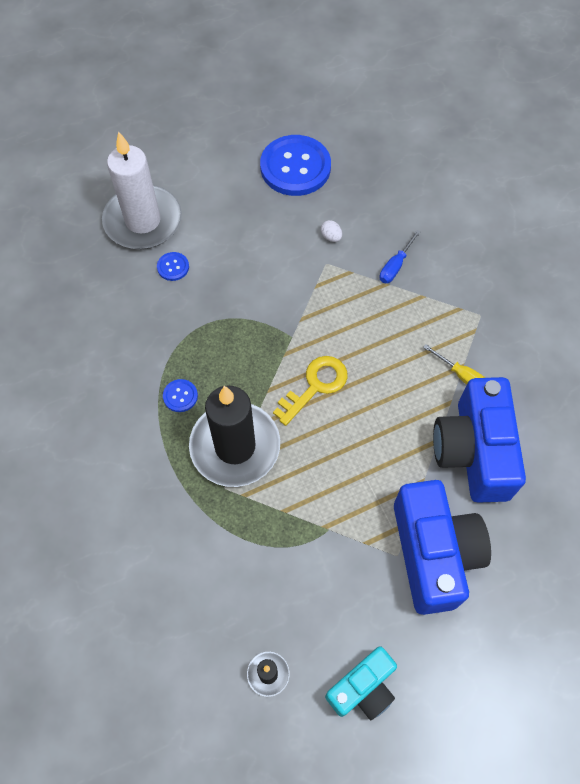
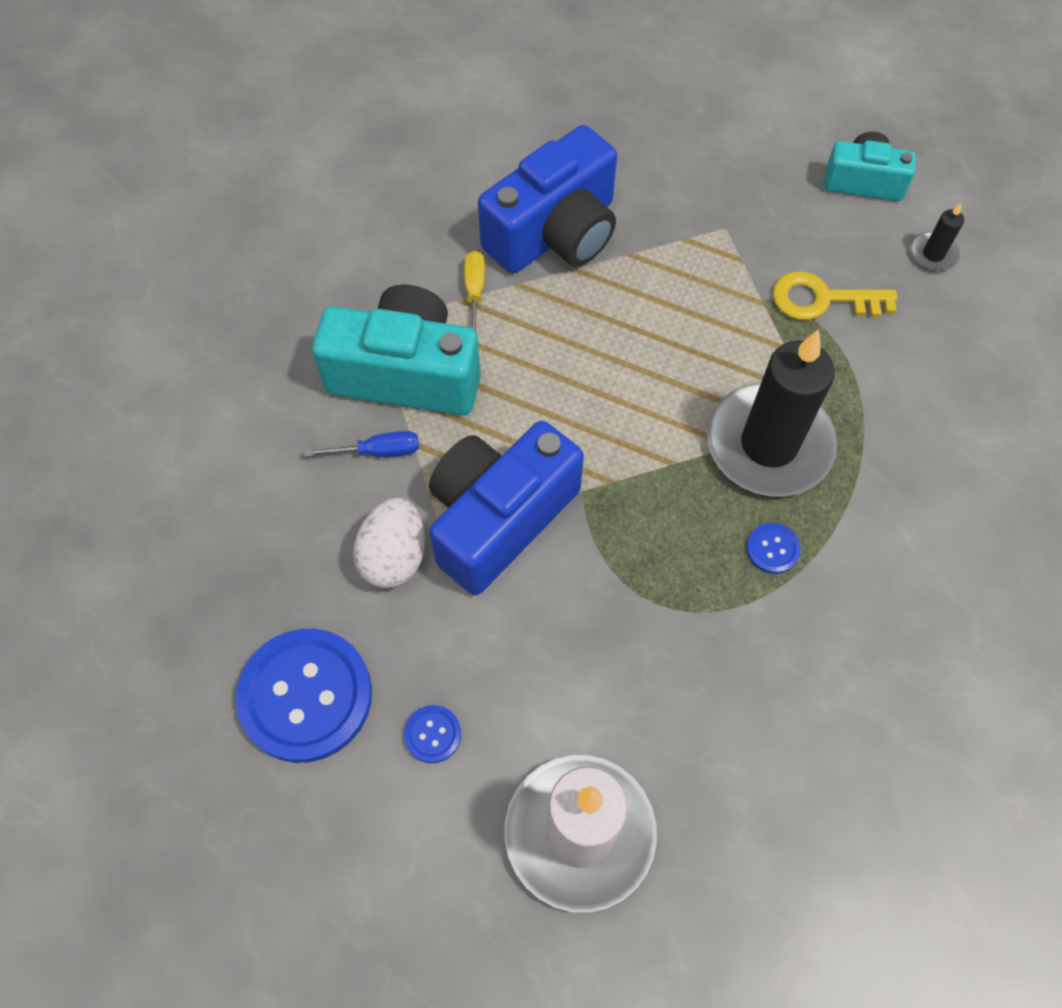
camera: 130 degrees left, 0 degrees up
blue button [157,252,189,281] -> blue button moved to [404,705,461,763]
yellow key [273,356,348,426] -> yellow key moved to [773,272,898,320]
white egg [321,220,342,242] -> white egg [353,498,425,588], size x2.13
blue camera [394,480,491,615] -> blue camera moved to [429,421,584,595]
none -> turquoise camera [312,284,481,416]

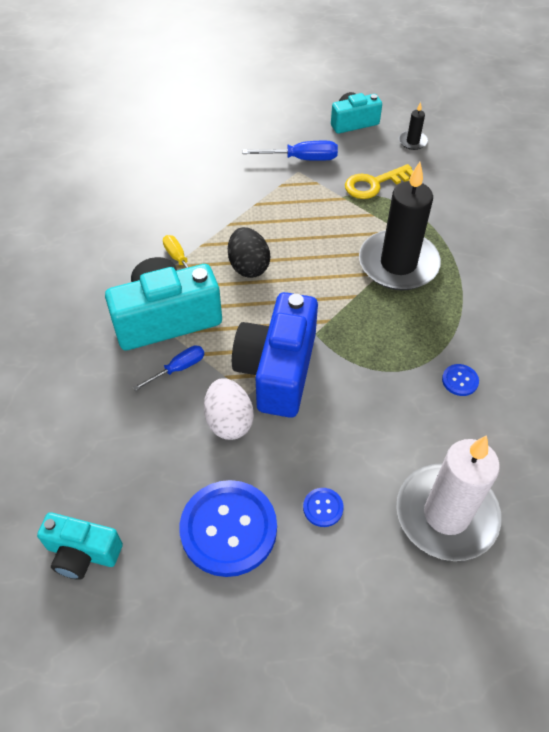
camera: 30 degrees left, 10 degrees down
blue camera [478,125,617,274] -> none
blue button [746,523,801,574] -> blue button moved to [442,364,479,396]
none -> turquoise camera [37,512,123,580]
none -> black egg [228,227,270,278]
none -> blue screwdriver [242,141,338,161]

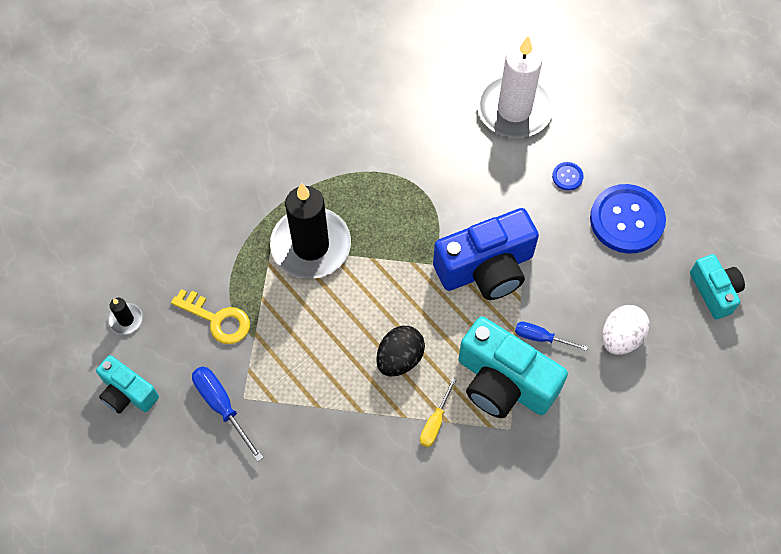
camera: 125 degrees left, 10 degrees up
white egg [204,378,254,440] -> white egg moved to [602,305,650,355]
blue button [442,364,479,396] -> none

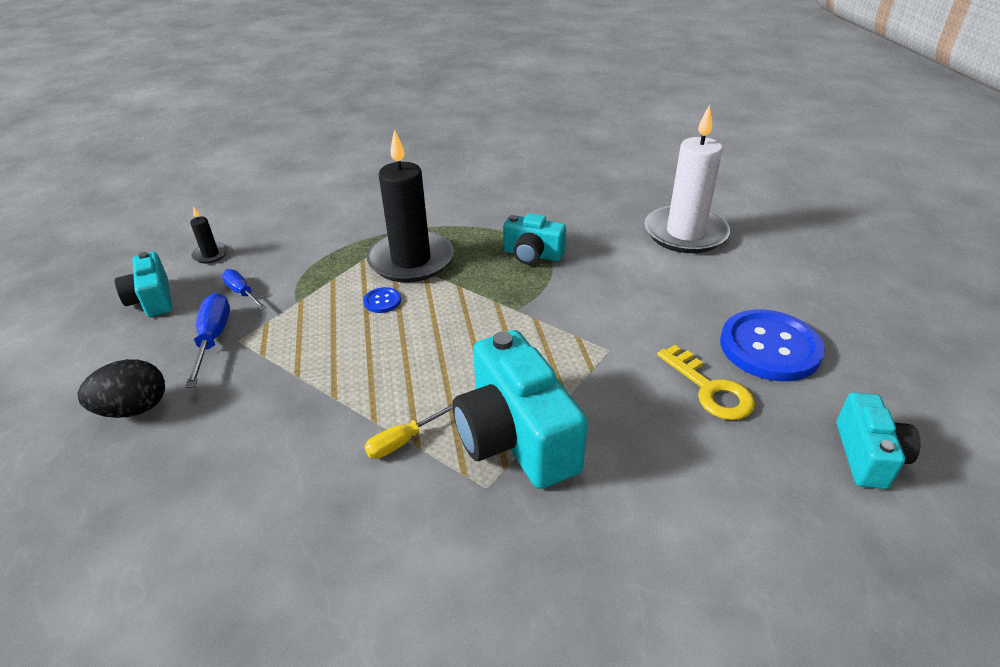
camera: 30 degrees right, 25 degrees down
yellow key [171,289,250,344] -> yellow key moved to [657,345,755,420]
black egg [376,326,425,377] -> black egg moved to [78,359,165,418]
blue camera [433,208,539,300] -> none
blue screwdriver [515,322,588,351] -> blue screwdriver moved to [222,269,267,310]
blue button [552,162,584,191] -> blue button moved to [363,287,401,313]
white egg [602,305,650,355] -> none
none -> turquoise camera [503,213,566,265]

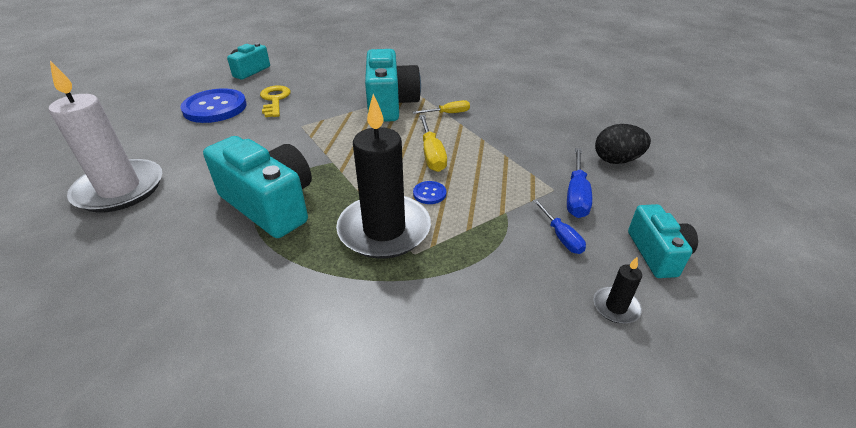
camera: 160 degrees left, 0 degrees up
turquoise camera [503,213,566,265] -> turquoise camera [203,136,312,238], size x1.73
none -> yellow screwdriver [419,115,447,172]

